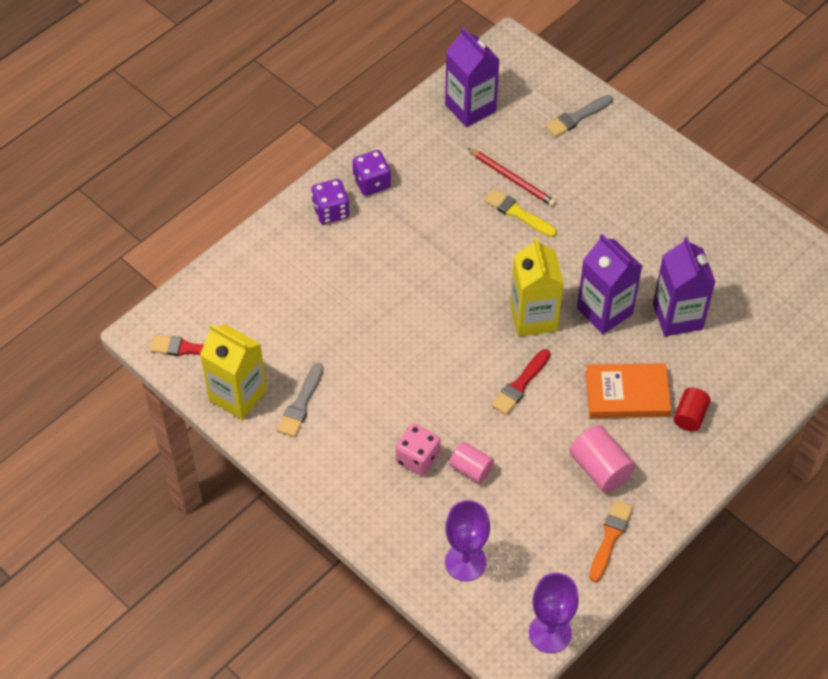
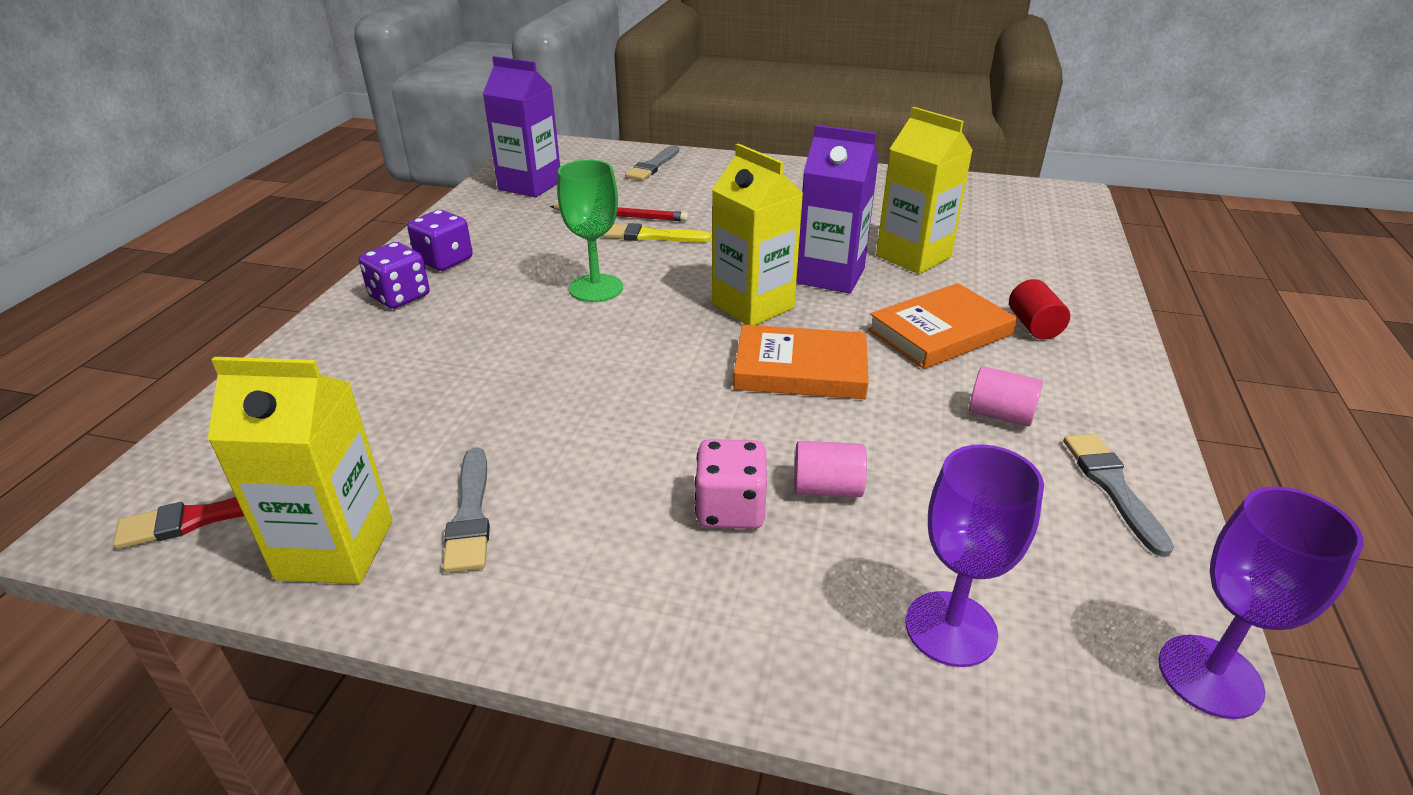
camera: 30 degrees left, 20 degrees down
red brush [491,349,550,415] -> orange book [733,325,869,399]
pink cylinder [570,425,636,492] -> pink cylinder [969,366,1043,426], size x0.67
orange brush [589,500,633,582] -> grey brush [1063,434,1174,557]
purple carton [653,237,716,336] -> yellow carton [876,107,973,274]
none -> green goblet [557,160,623,302]

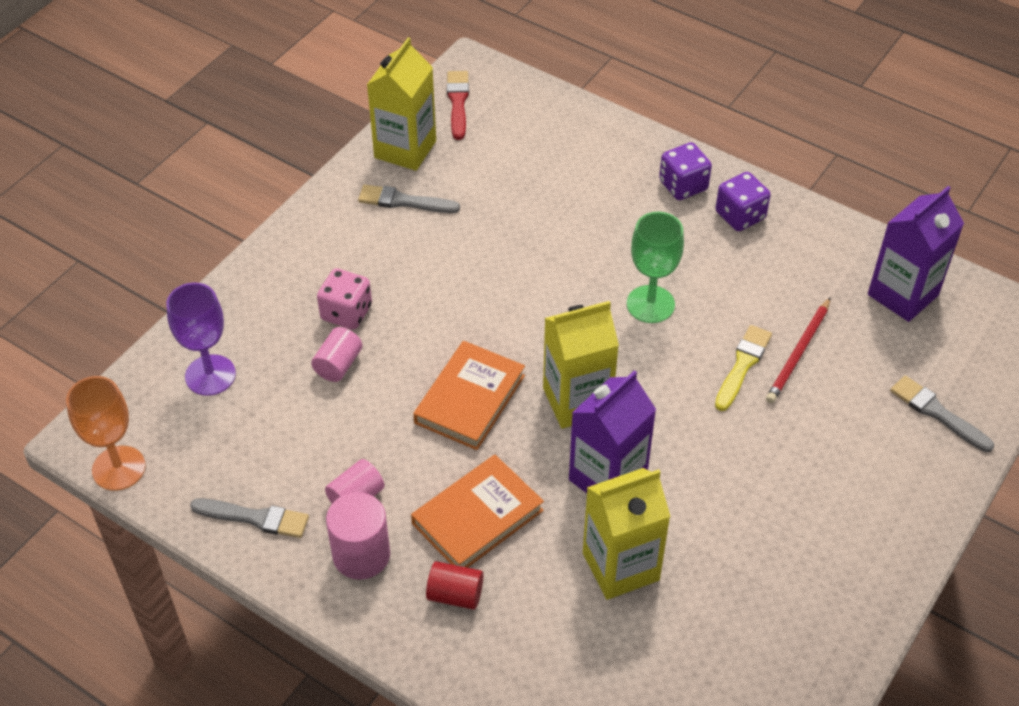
camera: 110 degrees right, 15 degrees up
orange book [868,283,1017,369] -> orange book turned 60 degrees clockwise [411,455,544,568]
purple goblet [1158,486,1364,719] -> orange goblet [66,376,146,491]
none -> pink cylinder [326,492,390,580]

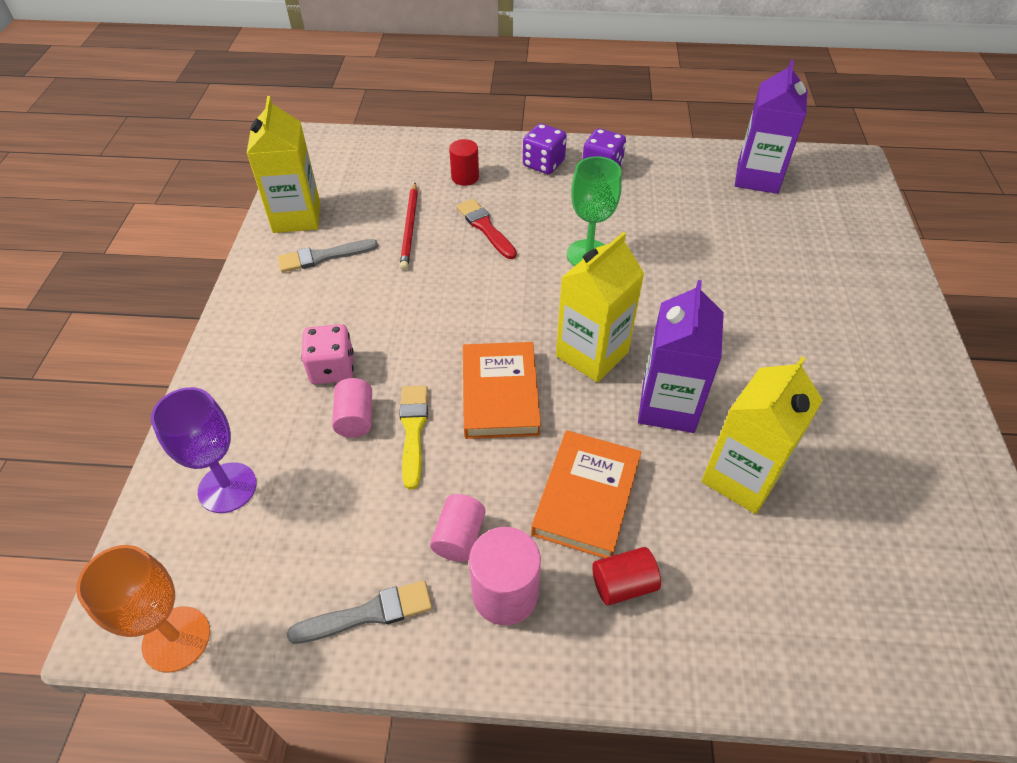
camera: 30 degrees left, 0 degrees up
red brush [447,71,469,140] -> red brush moved to [456,199,517,259]
yellow brush [715,325,772,411] -> yellow brush moved to [400,386,428,489]
red pencil [766,297,831,403] -> red pencil moved to [400,183,418,270]
grey brush [890,376,994,452] -> none
none -> red cylinder [449,139,479,186]

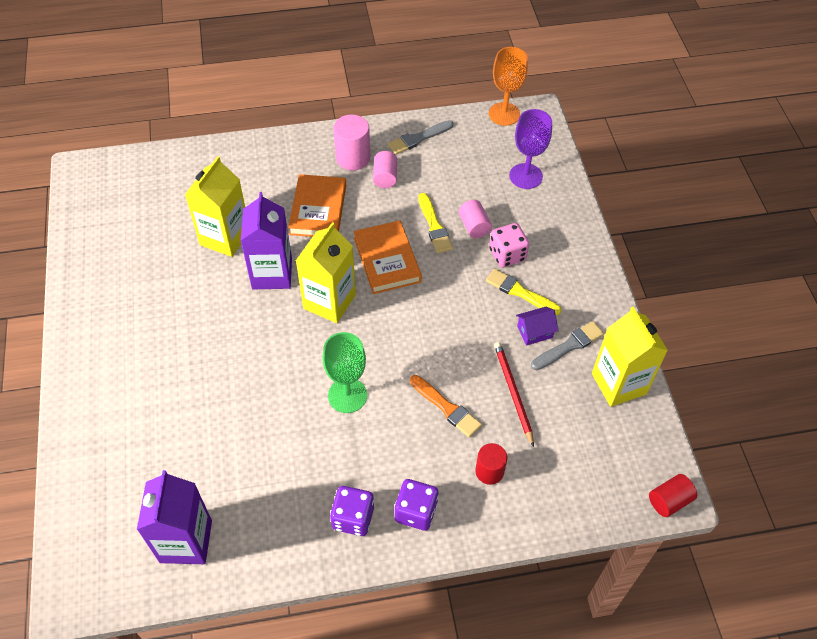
camera: 165 degrees right, 5 degrees up
red brush [456,199,517,259] -> orange brush [410,375,482,438]
red cylinder [592,547,661,605] -> red cylinder moved to [649,474,697,517]
none -> yellow brush [486,269,562,315]
none -> purple house [516,307,559,345]

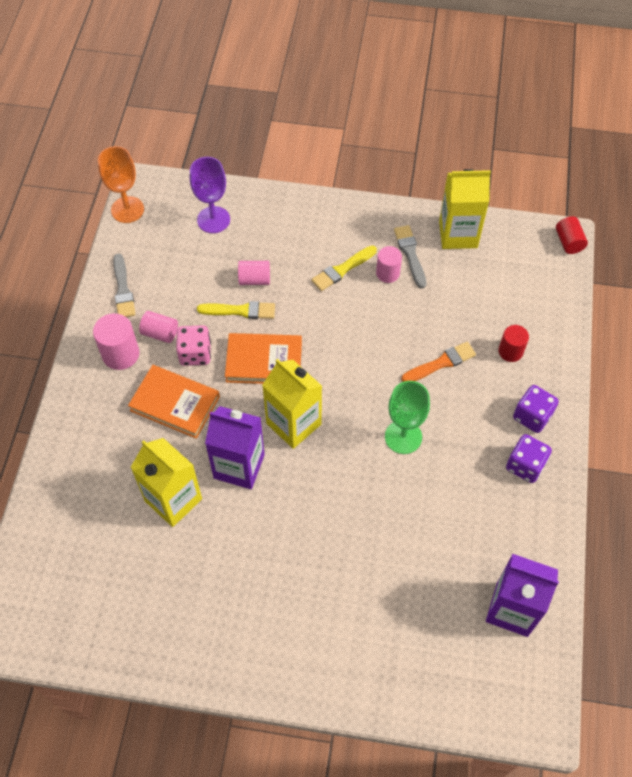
camera: 70 degrees left, 5 degrees up
pink dice [489,223,529,268] -> pink dice moved to [176,325,211,366]
red pencil [494,342,534,447] -> none
purple house [516,307,559,345] -> pink cylinder [376,246,402,283]

